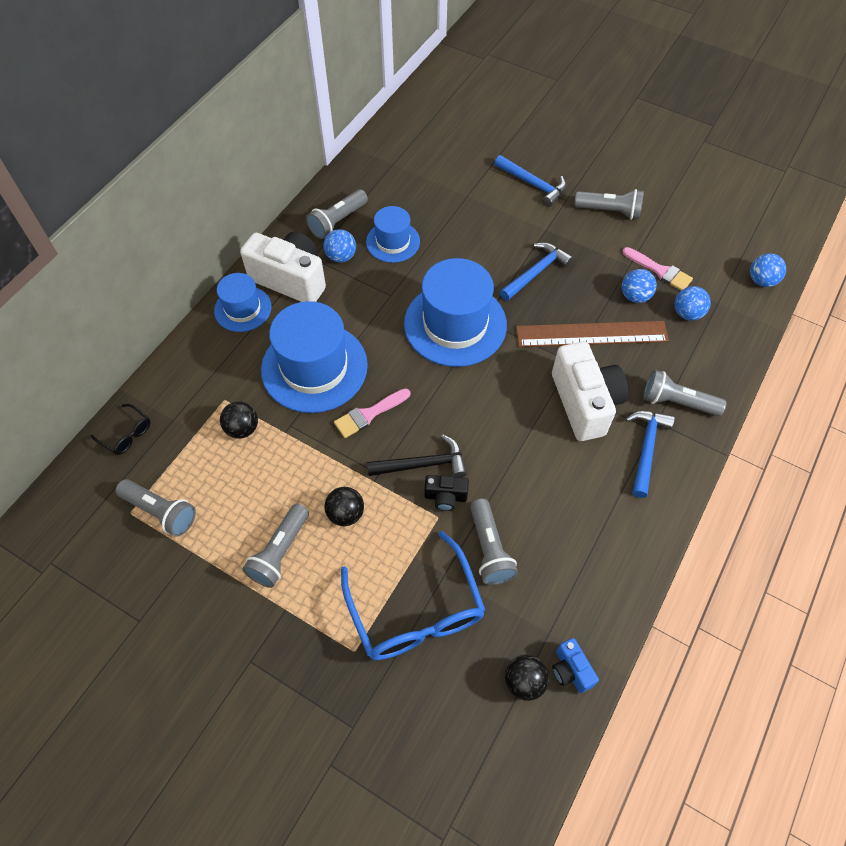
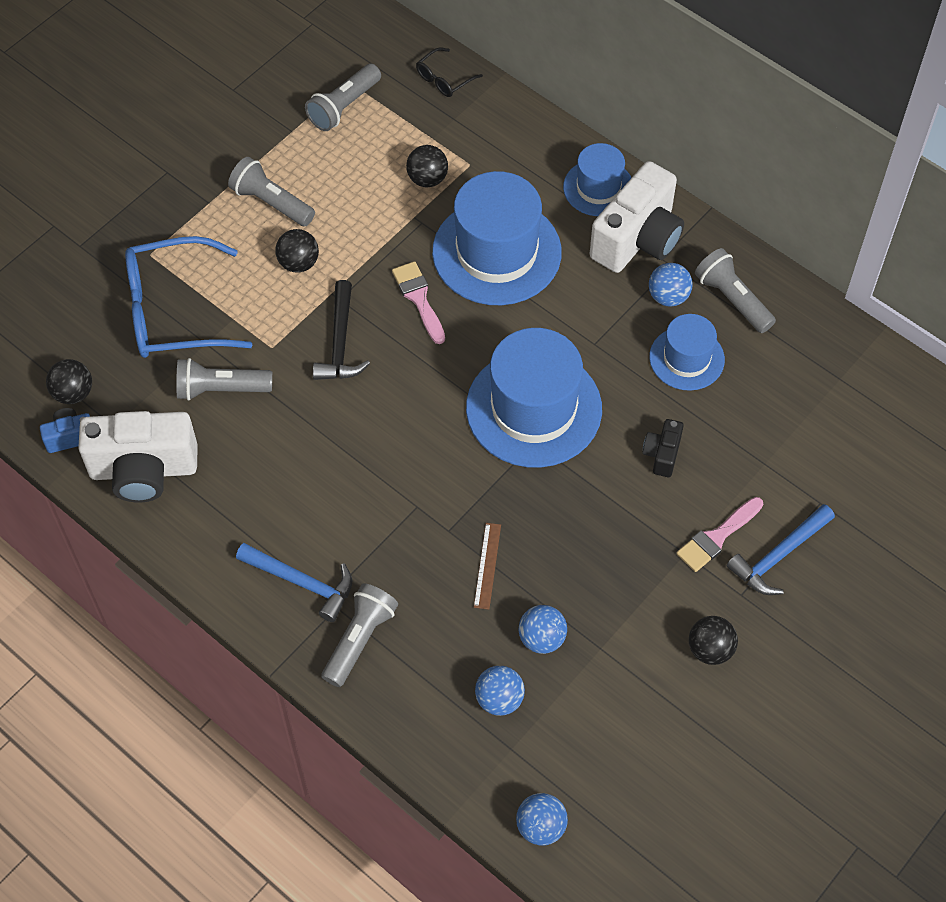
camera: 100 degrees right, 0 degrees up
black camera [424,475,469,511] -> black camera moved to [643,419,684,477]
blue hammer [500,242,573,301] -> none
brown ruler [516,321,669,347] -> brown ruler [474,523,501,610], size x0.46
white camera [552,342,628,441] -> white camera moved to [78,411,198,502]
grey flashlight [574,189,644,220] -> black ball [689,616,738,665]
pink brush [622,247,693,290] -> pink brush moved to [676,497,763,572]

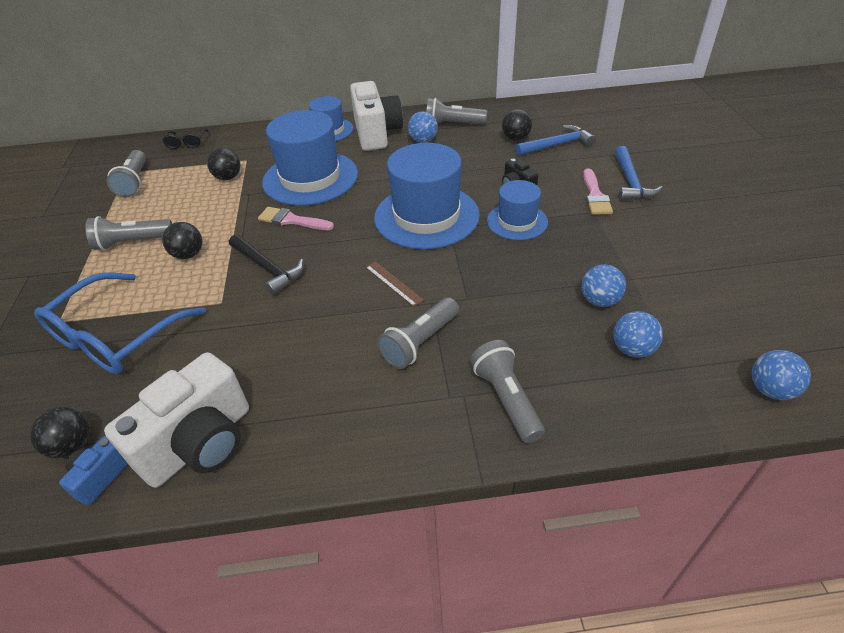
camera: 45 degrees left, 15 degrees down
grey flashlight [176,358,272,401] -> grey flashlight moved to [377,298,459,369]
blue hammer [236,543,352,622] -> blue hammer moved to [515,125,595,156]
brown ruler [474,523,501,610] -> brown ruler moved to [365,261,424,307]
blue hat [649,314,725,391] -> blue hat moved to [487,180,548,240]
black ball [689,616,738,665] -> black ball moved to [502,109,532,141]

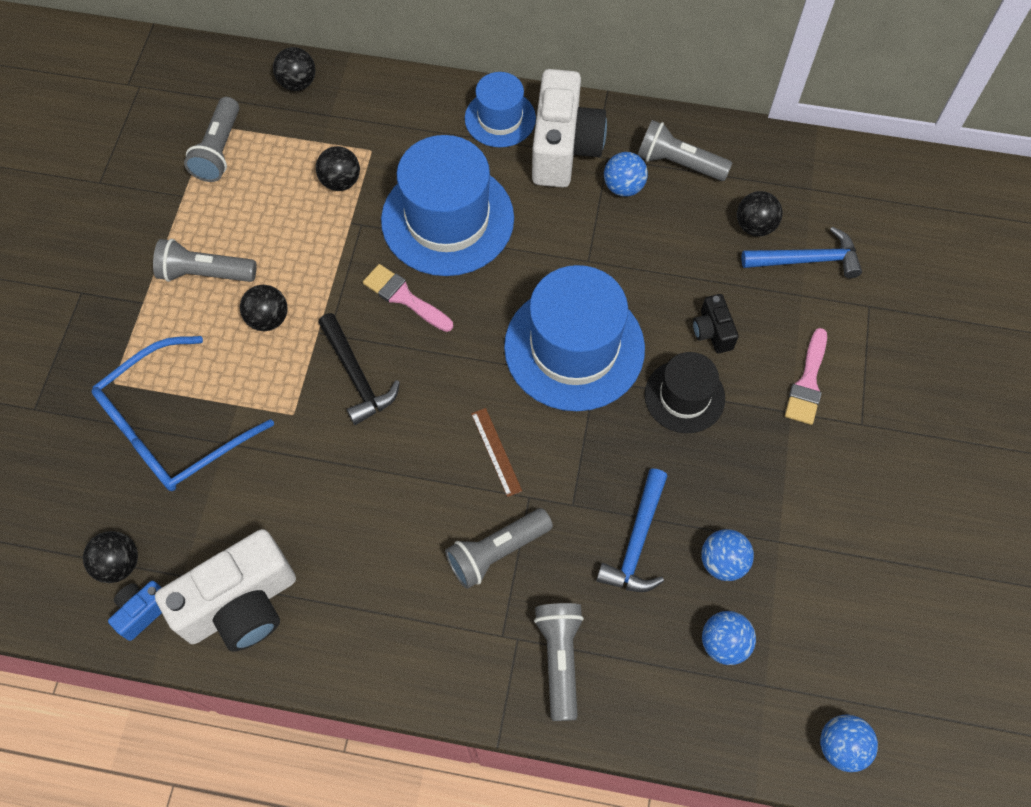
camera: 15 degrees right, 20 degrees up
black glasses [162,129,209,149] -> black ball [273,47,315,91]
blue hat [487,180,548,240] -> black hat [645,352,725,433]
blue hammer [615,146,662,201] -> blue hammer moved to [596,469,667,592]

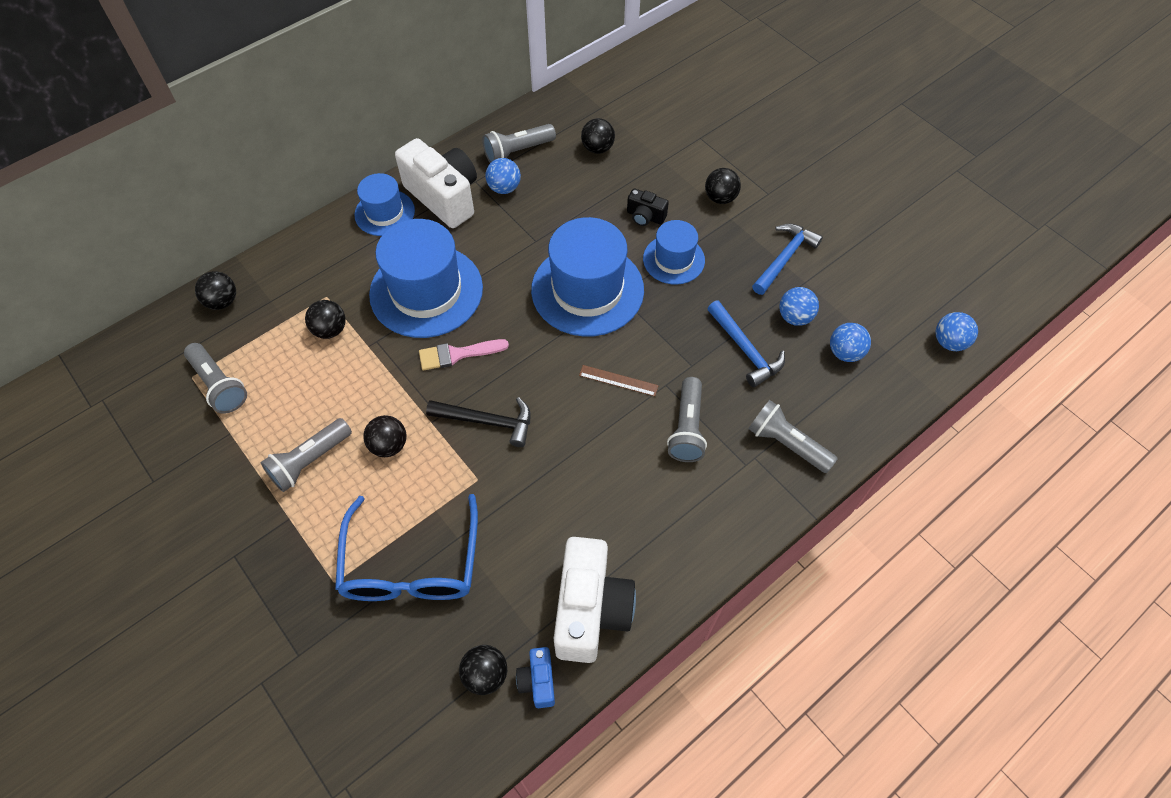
camera: 50 degrees left, 5 degrees down
black hat [645,352,725,433] -> blue hat [643,220,705,285]
blue hammer [742,226,862,278] -> blue hammer moved to [752,224,823,295]
pink brush [785,328,827,425] -> black ball [705,168,741,204]

